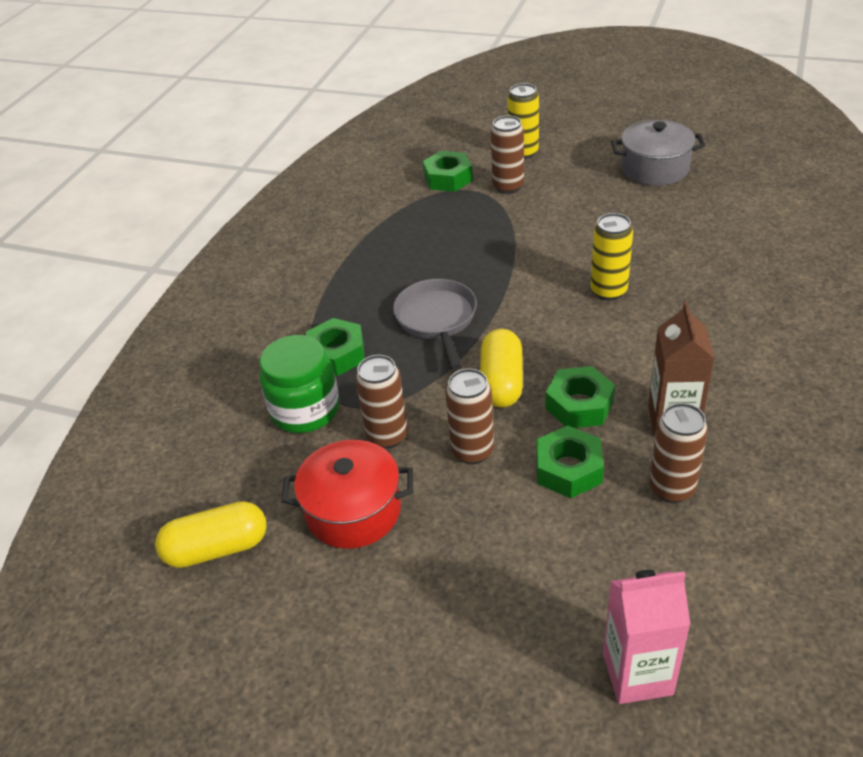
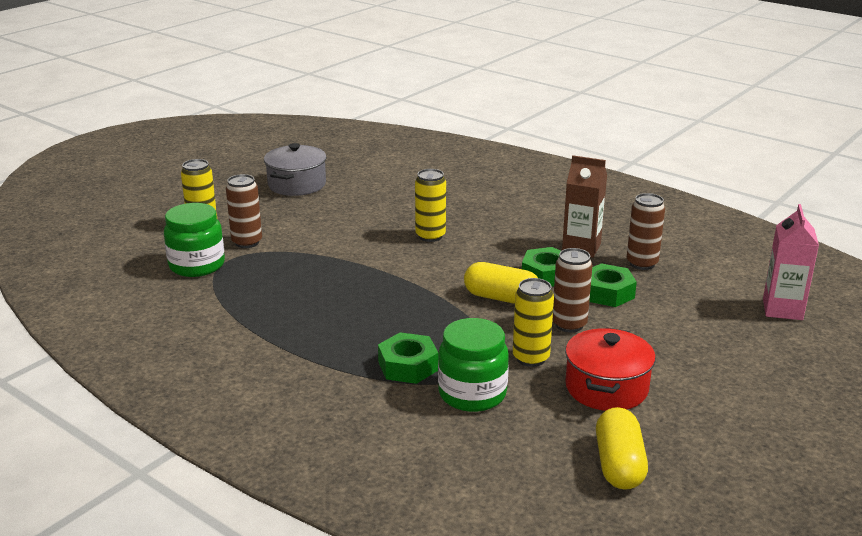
camera: 75 degrees left, 15 degrees down
brown can [356,355,408,449] -> yellow can [513,278,554,367]
grey pan [393,279,477,370] -> none
green nut [423,151,473,192] -> green jar [164,203,225,277]

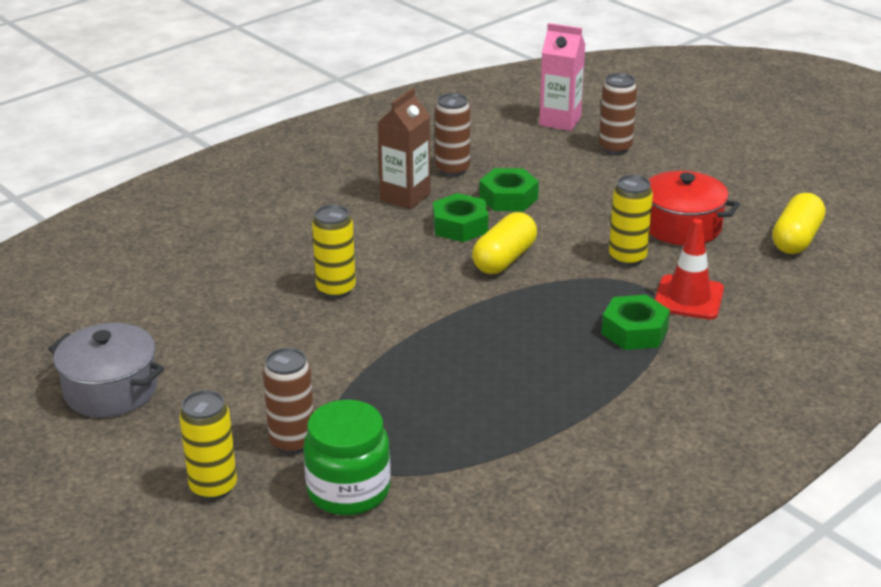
camera: 80 degrees left, 5 degrees up
green jar [438,318,509,412] -> red traffic cone [655,219,724,320]
brown can [553,248,593,333] -> brown can moved to [599,73,637,155]
yellow capsule [596,407,648,490] -> yellow capsule turned 75 degrees counterclockwise [772,193,825,254]

